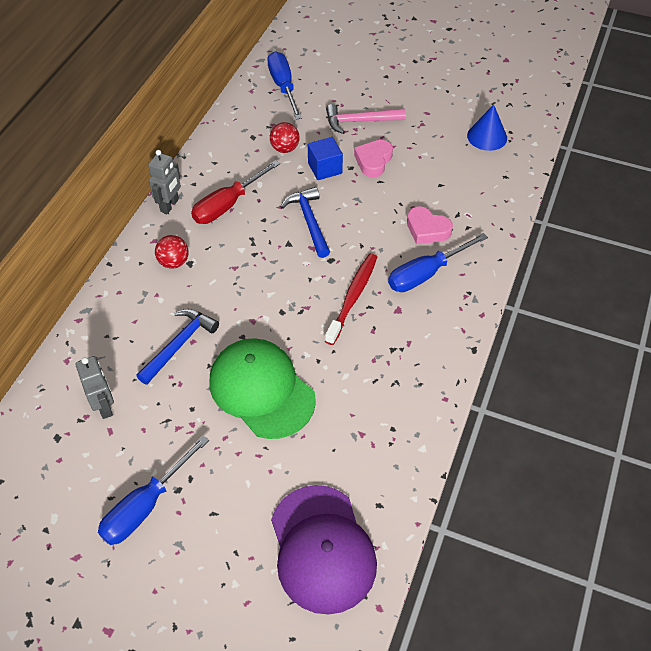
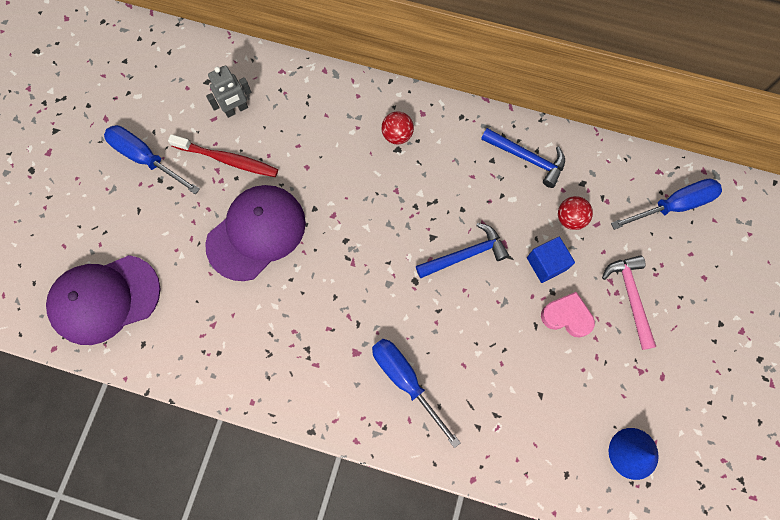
camera: 85 degrees right, 20 degrees up
blue hammer [136,309,219,385] -> blue hammer moved to [481,128,565,188]
grey robot [148,150,181,214] -> none
red screwdriver [191,160,280,224] -> none
green cap [210,338,316,439] -> purple cap [205,185,306,281]
red toothbrush [325,253,377,345] -> red toothbrush moved to [168,134,278,177]
pink heart [407,206,453,244] -> none

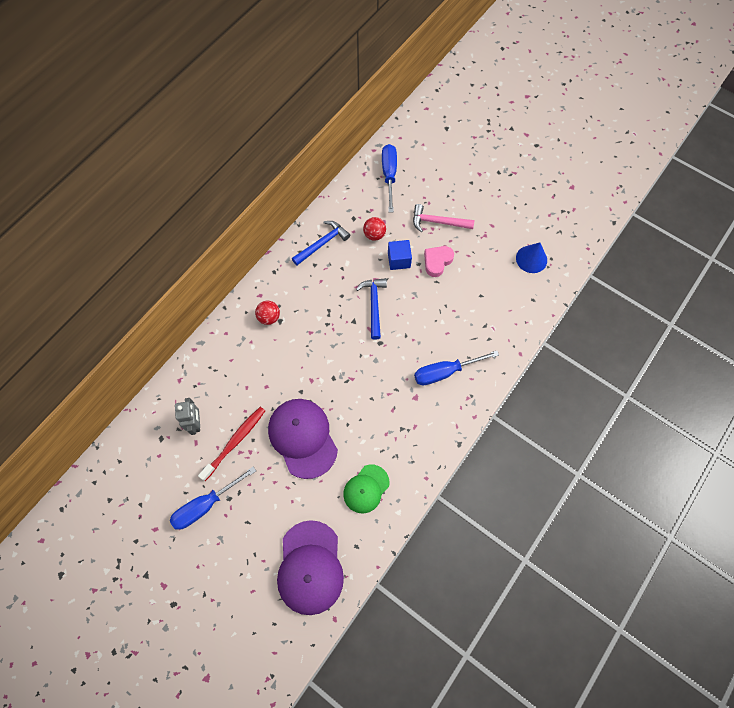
camera: 70 degrees left, 5 degrees down
none -> green cap [343,465,390,513]

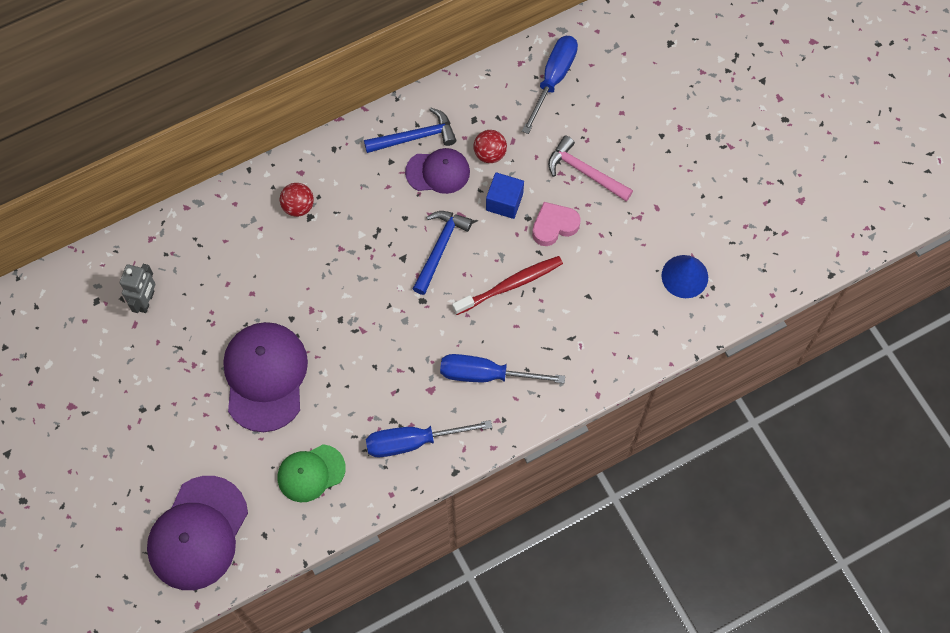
camera: 25 degrees right, 0 degrees up
blue screwdriver [170,467,256,530] -> blue screwdriver moved to [366,420,492,457]
red toothbrush [198,407,265,481] -> red toothbrush moved to [452,256,563,315]
none -> purple cap [405,148,470,194]

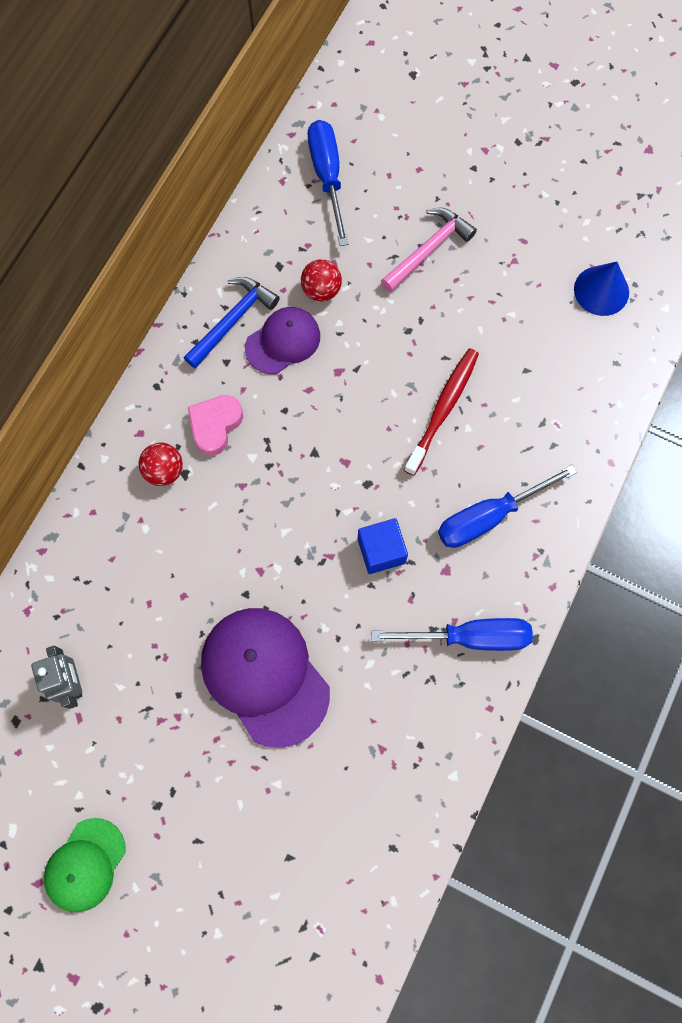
camera: 35 degrees left, 5 degrees up
purple cap [147,476,248,590] -> none
green cap [278,444,346,502] -> green cap moved to [44,818,126,912]
blue screwdriver [366,420,492,457] -> blue screwdriver turned 135 degrees counterclockwise [371,618,533,651]
blue hammer [413,211,473,295] -> none
blue cube [486,172,524,219] -> blue cube moved to [358,518,408,574]
pink heart [532,202,581,246] -> pink heart moved to [188,395,243,456]
pink hammer [548,135,633,201] -> pink hammer turned 135 degrees clockwise [381,208,477,292]

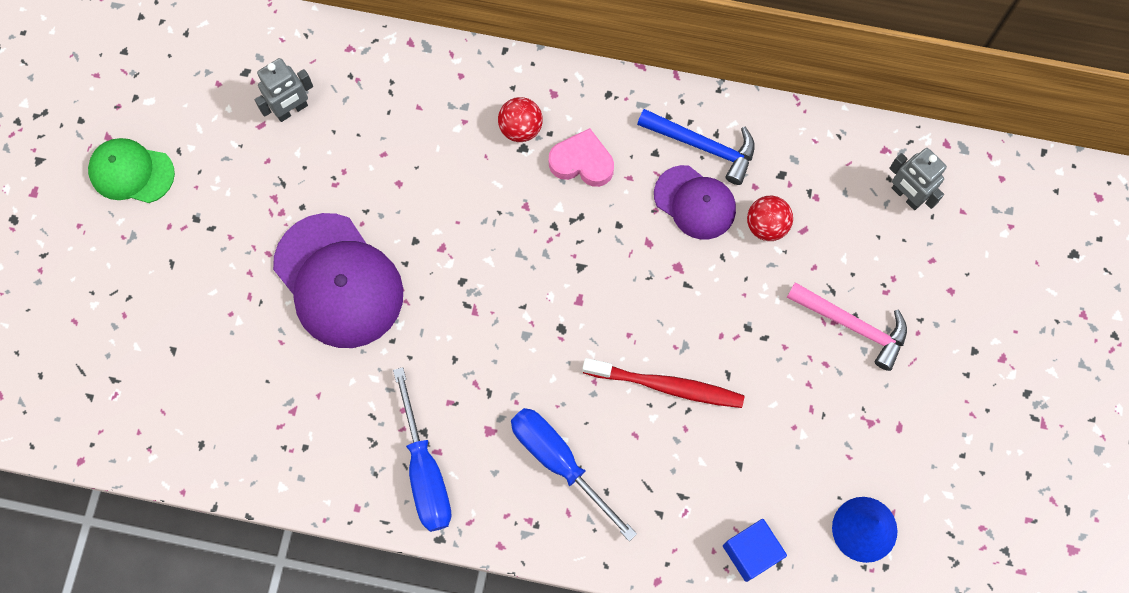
camera: 75 degrees right, 0 degrees up
purple cap [201,608,330,748] -> purple cap turned 105 degrees clockwise [273,213,403,348]
blue screwdriver [308,120,349,246] -> grey robot [889,148,947,210]
blue cube [358,518,408,574] -> blue cube moved to [723,519,787,582]

